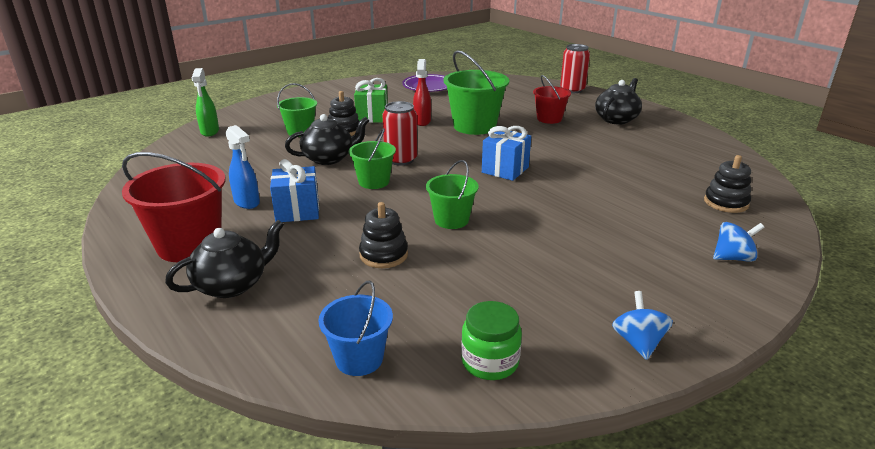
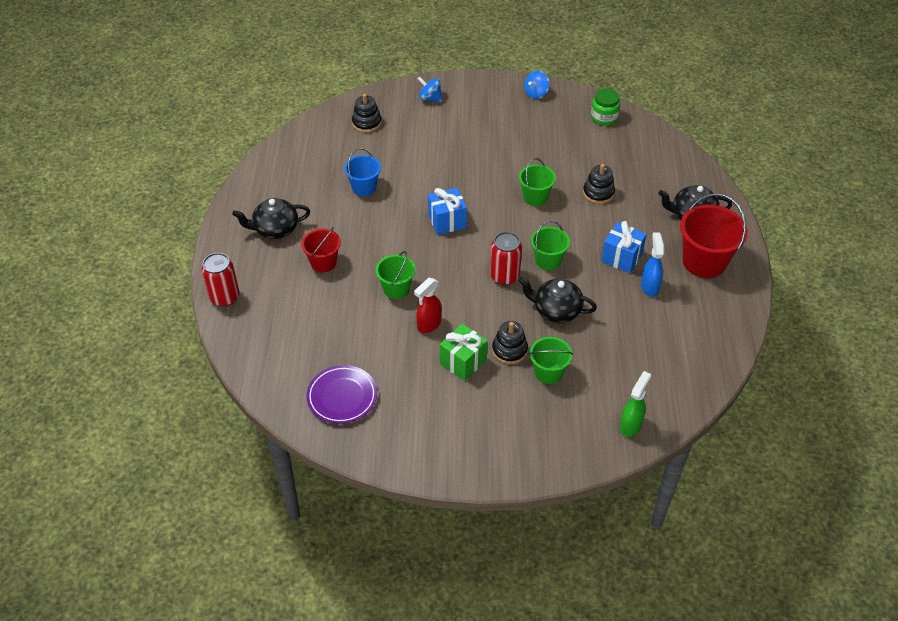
camera: 140 degrees left, 20 degrees up
blue bucket [318,281,393,376] -> blue bucket moved to [344,148,381,196]
green bucket [443,50,509,135] -> green bucket [376,251,416,299], size x0.60

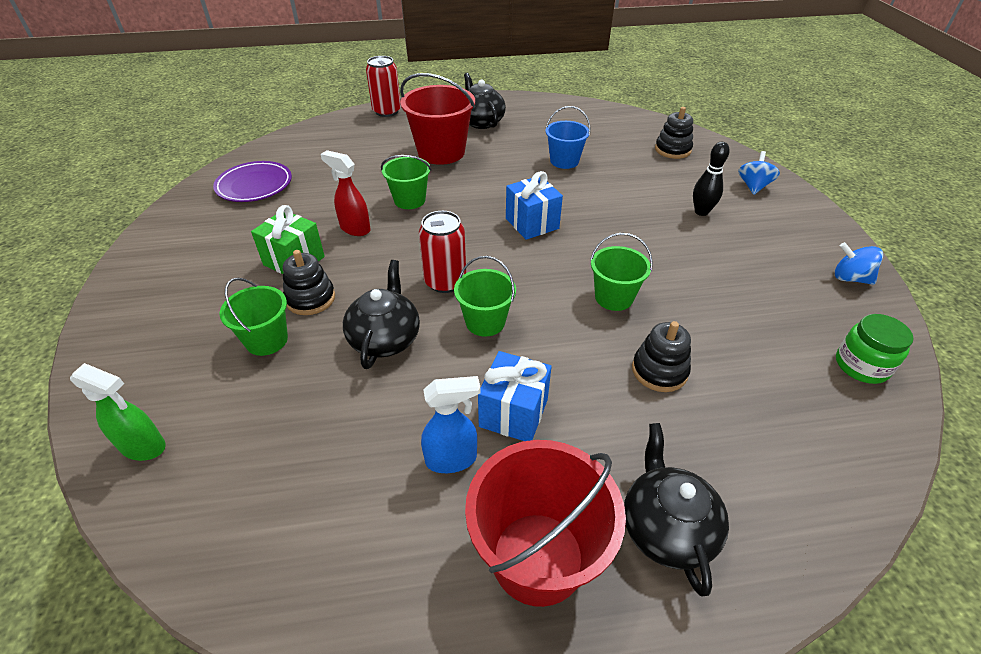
camera: 80 degrees right, 5 degrees down
red bucket [301,227,341,272] -> red bucket [400,73,475,165], size x1.68
none -> black bowling pin [693,142,730,216]

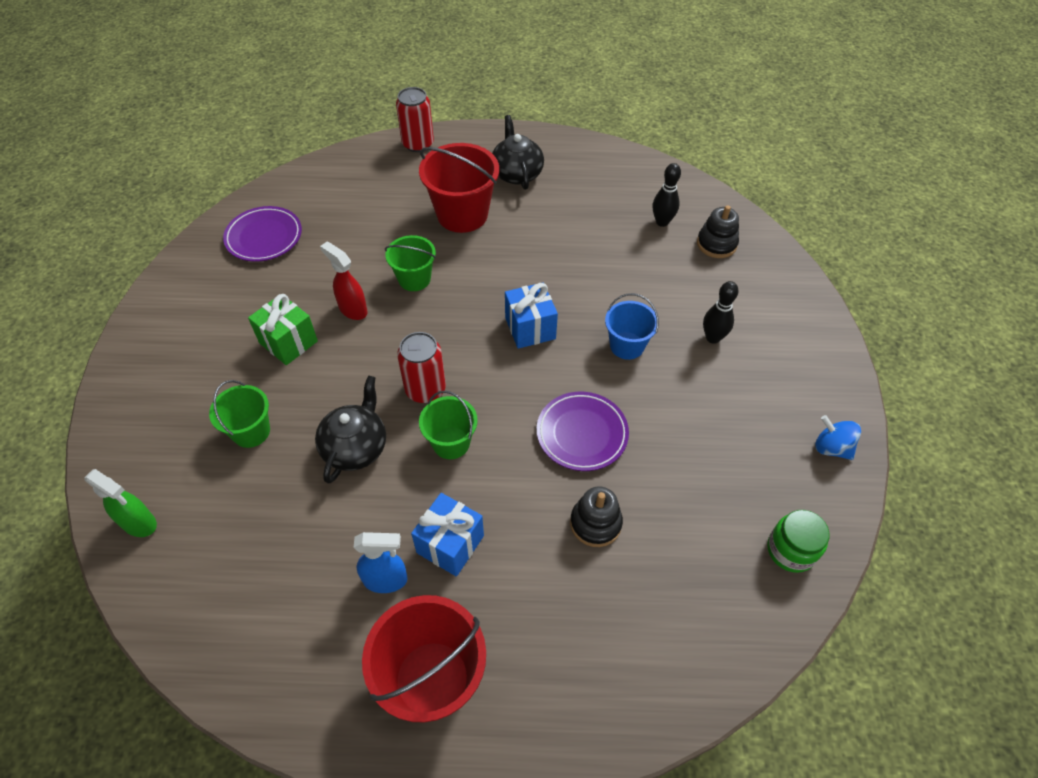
camera: 10 degrees right, 10 degrees up
black stacking toy [283,250,335,315] -> none
blue bucket [546,106,591,169] -> blue bucket moved to [605,293,659,360]
green bucket [590,233,653,311] -> purple plate [537,392,629,471]
black teapot [624,423,729,597] -> none
blue spinning top [738,151,780,195] -> none
none -> black bowling pin [653,163,681,227]

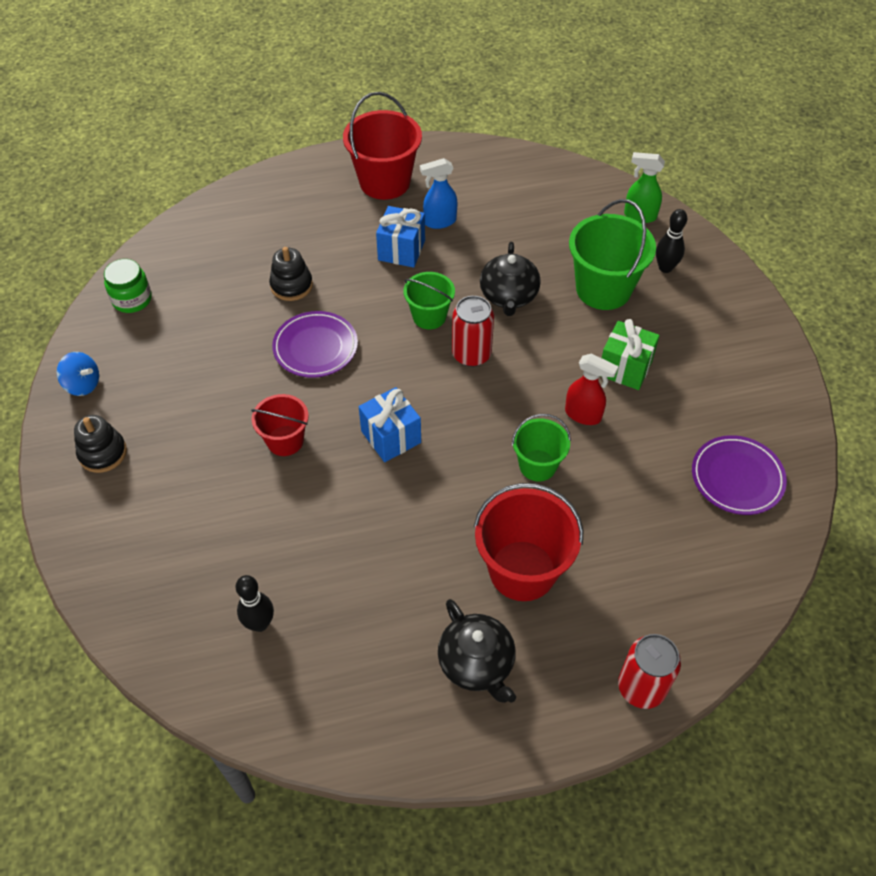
camera: 165 degrees right, 0 degrees up
green bucket [209,380,270,448] -> green bucket [569,199,656,310], size x1.68
blue bucket [605,293,659,360] -> red bucket [251,394,309,456]
black stacking toy [697,205,739,258] -> black stacking toy moved to [74,415,127,473]
black bowling pin [703,281,738,344] -> black bowling pin moved to [656,209,687,273]

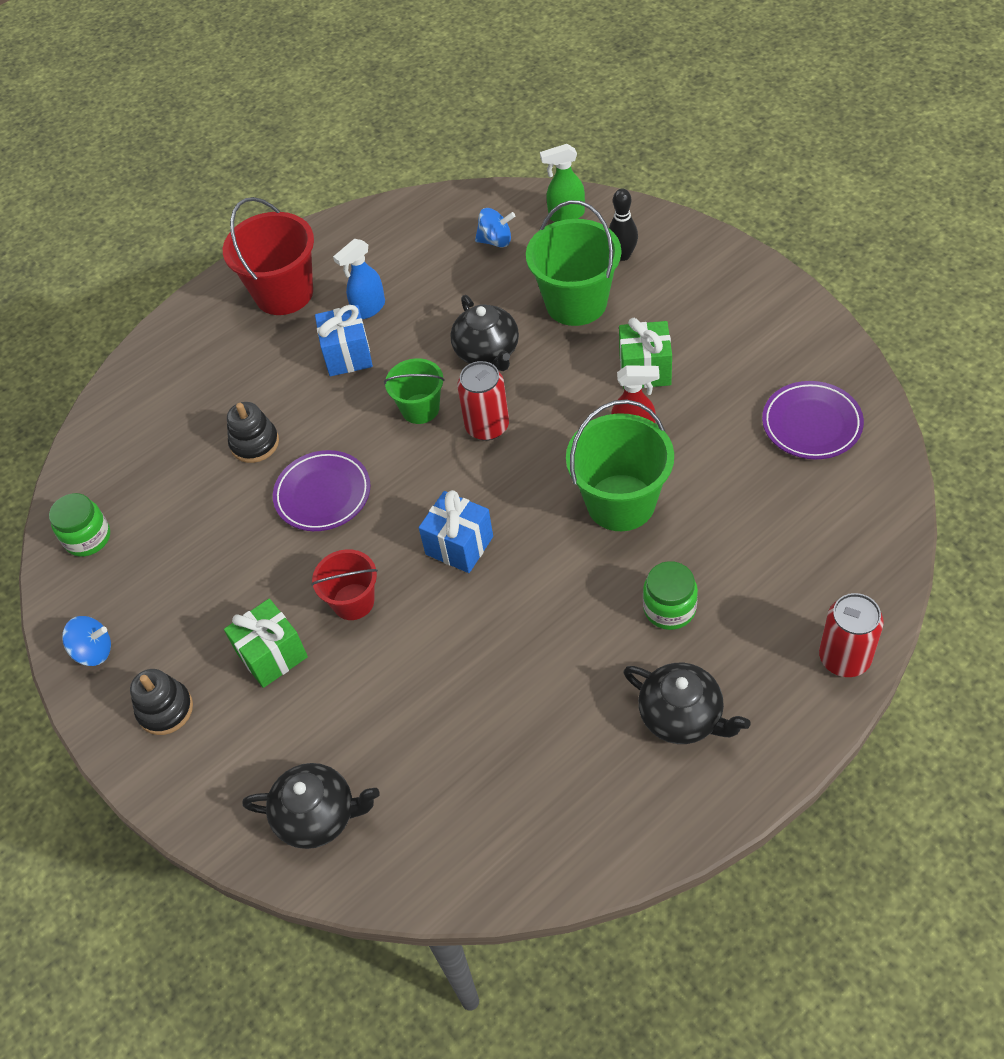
camera: 20 degrees left, 0 degrees up
black bowling pin [236,575,274,632] -> none
red bucket [474,483,583,601] -> green jar [643,561,698,630]
green bucket [512,414,571,481] -> green bucket [566,399,674,531], size x1.68
none -> green gift [224,599,308,688]
none -> black teapot [242,763,380,849]
none -> blue spinning top [475,208,515,247]

